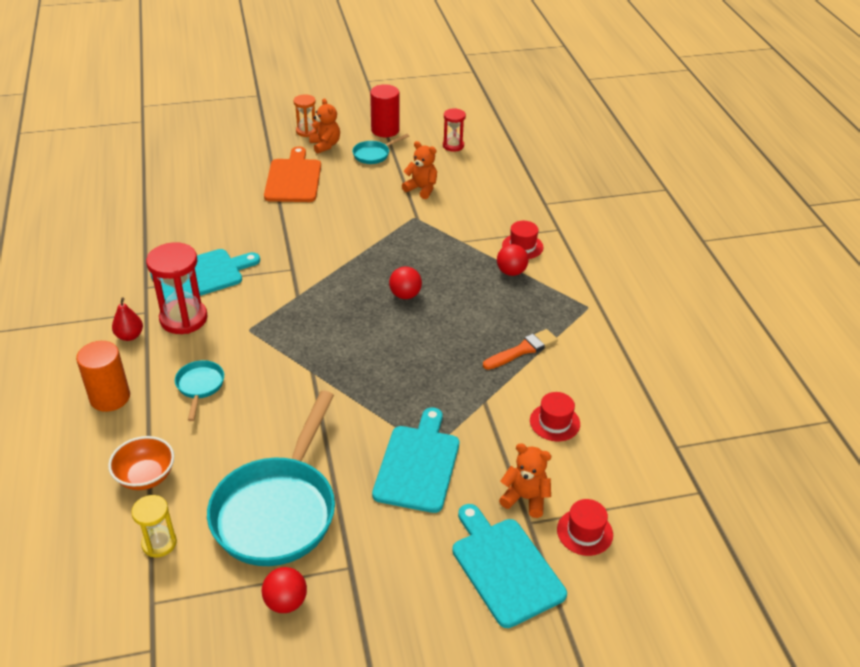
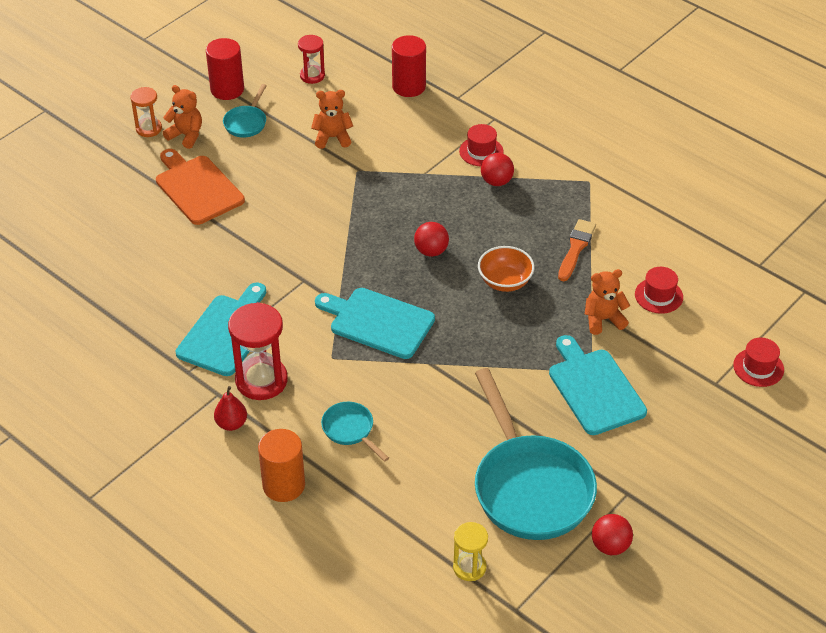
camera: 35 degrees left, 5 degrees up
orange bowl [108,436,174,490] -> orange bowl moved to [478,246,535,292]
turquoise cutting board [452,504,567,628] -> turquoise cutting board moved to [315,288,435,359]
orange teddy bear [499,443,551,518] -> orange teddy bear moved to [585,269,630,335]
none -> red cylinder [392,35,426,97]

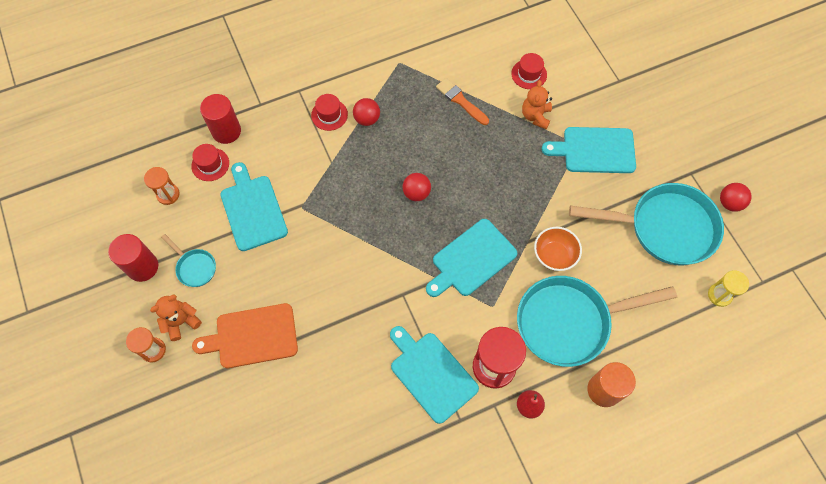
camera: 65 degrees left, 20 degrees up
red hourglass [298,35,325,84] -> orange hourglass [144,167,180,205]
orange teddy bear [311,90,353,149] -> turquoise cutting board [220,162,288,251]
turquoise pan [321,402,389,462] -> turquoise pan [517,276,677,367], size x2.25
orange bowl [478,246,535,292] -> orange bowl moved to [534,227,582,271]
red hat [733,338,784,387] -> red hat moved to [191,144,229,181]

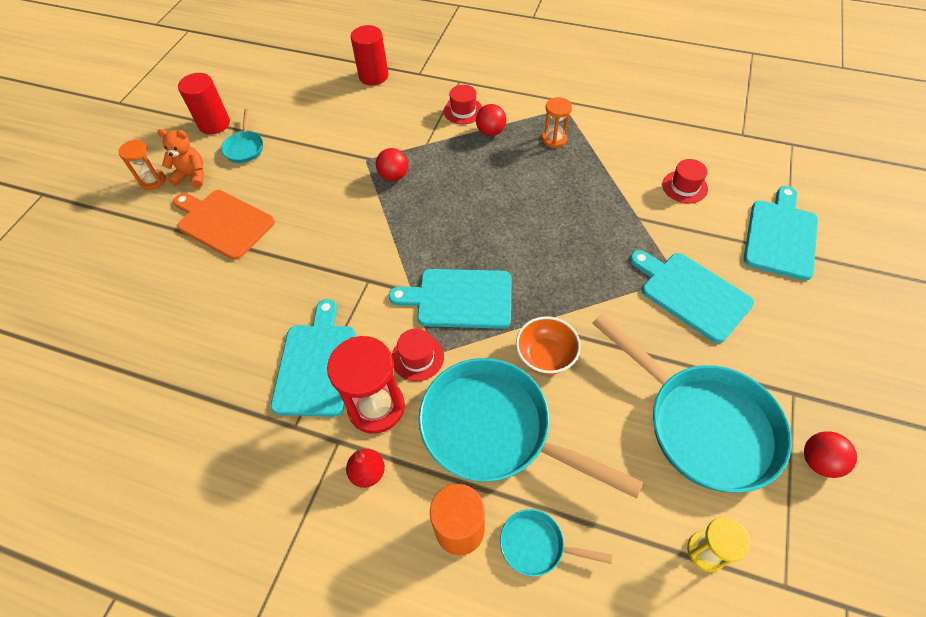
camera: 45 degrees right, 10 degrees down
orange hourglass [144,167,180,205] -> orange hourglass moved to [542,97,572,148]
red hat [191,144,229,181] -> red hat moved to [392,328,444,381]
turquoise cutting board [220,162,288,251] -> turquoise cutting board moved to [744,186,818,281]
red ball [402,173,431,201] -> red ball moved to [376,148,408,181]
orange brush [436,78,489,125] -> none
orange teddy bear [522,80,552,129] -> none
none -> turquoise pan [500,509,612,577]

